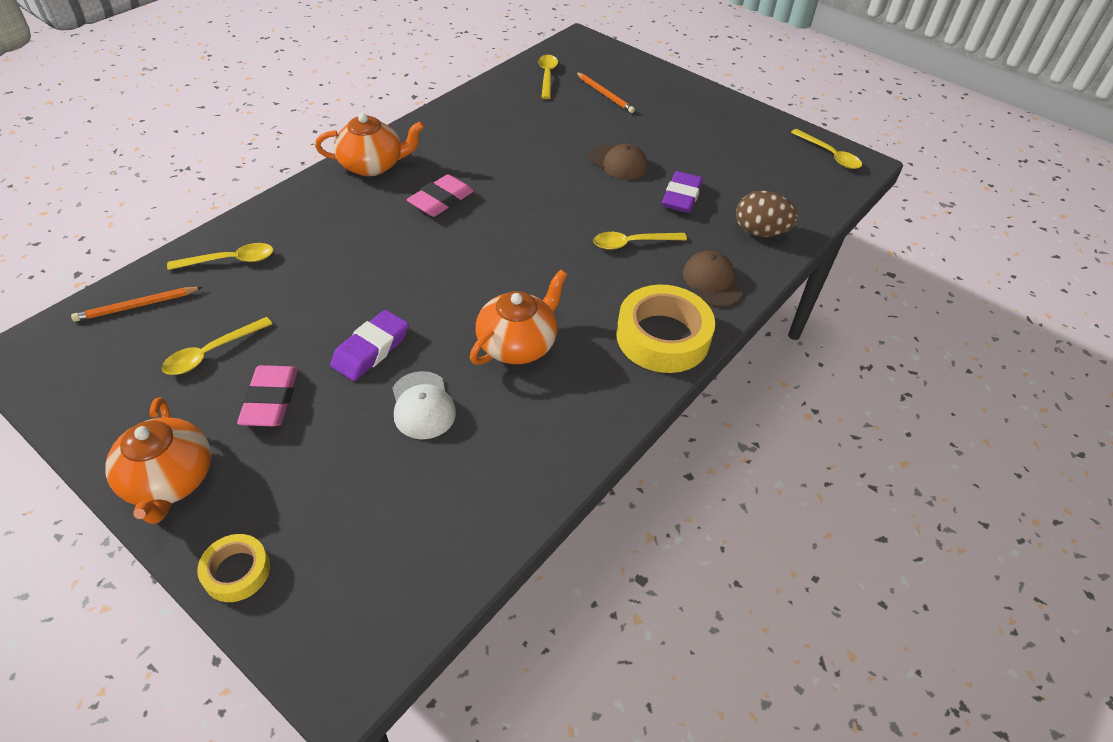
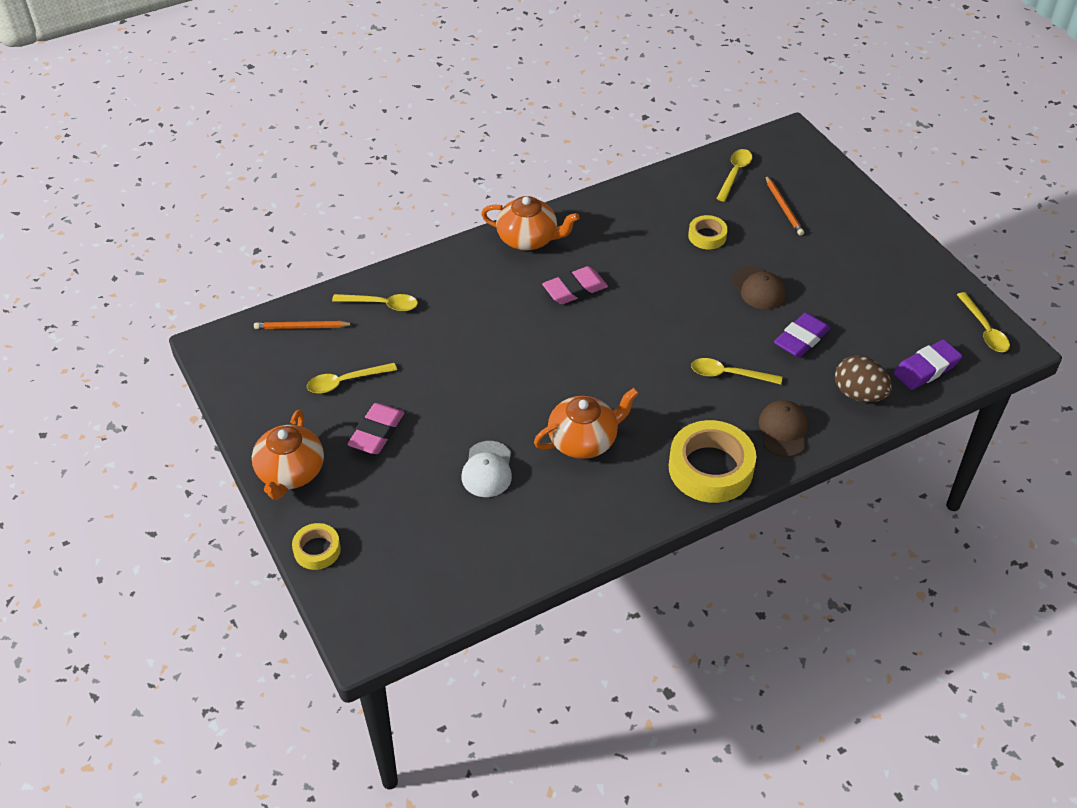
camera: 25 degrees right, 0 degrees up
purple eraser [330,310,409,381] -> purple eraser moved to [893,340,962,390]
none -> yellow tape [688,215,728,249]

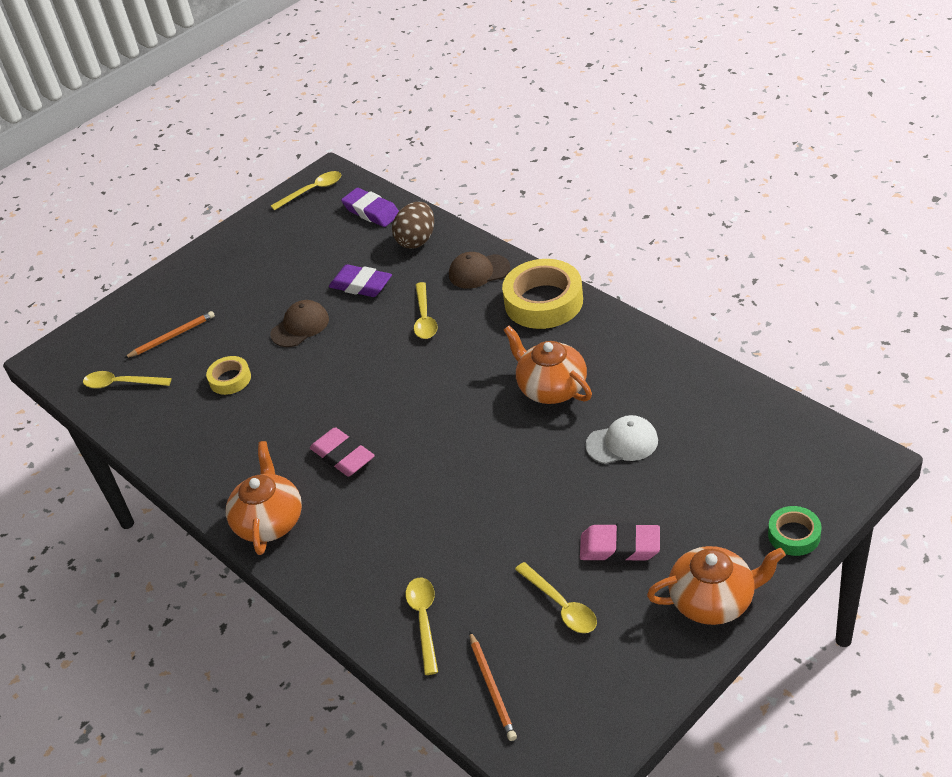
camera: 100 degrees left, 5 degrees down
yellow tape [292,523,341,570] -> green tape [768,506,822,556]

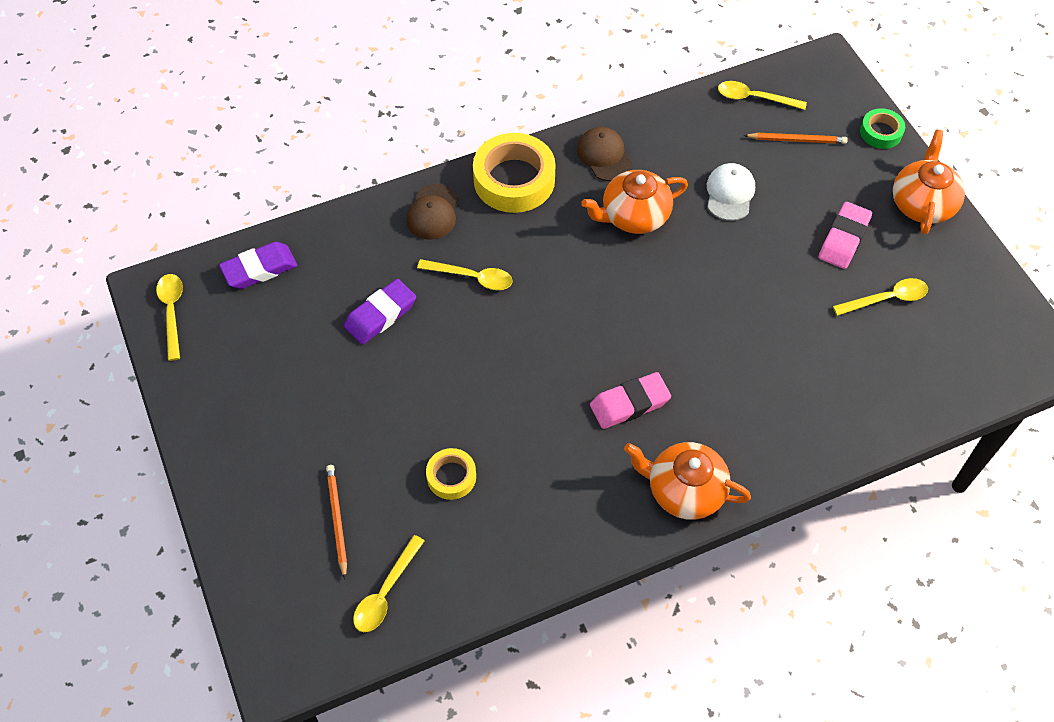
camera: 75 degrees left, 15 degrees up
brown cap [270,300,329,347] -> brown cap moved to [577,127,633,181]
brown egg [392,202,434,249] -> none
yellow spoon [406,578,438,675] -> yellow spoon moved to [718,81,807,110]
orange pencil [470,632,517,741] -> orange pencil moved to [743,133,848,144]

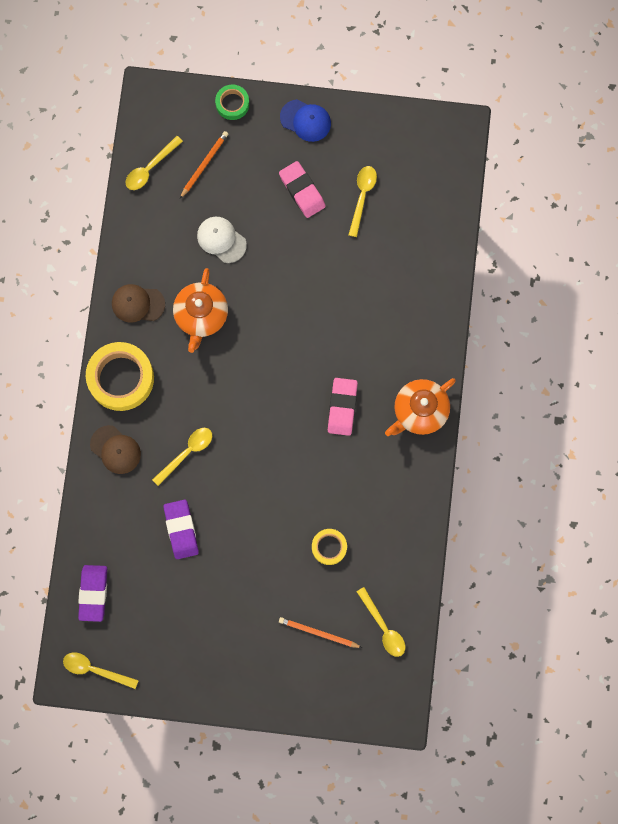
camera: 60 degrees left, 20 degrees up
orange teapot [893,130,965,235] -> blue cap [280,99,331,142]

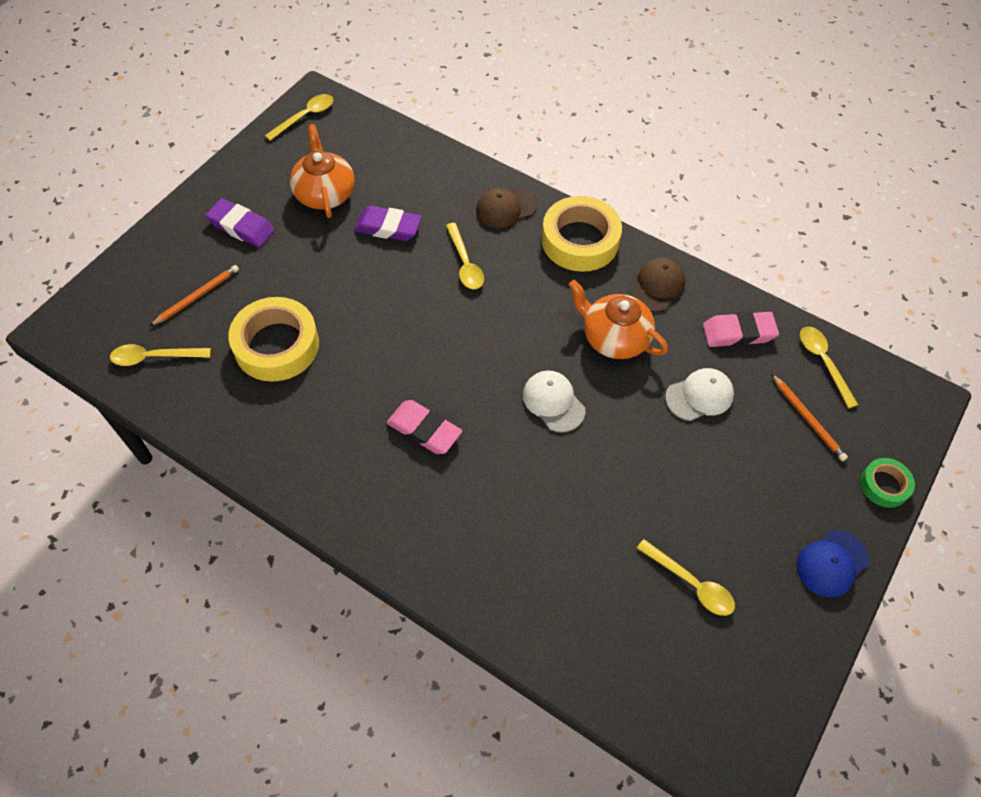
camera: 115 degrees right, 20 degrees down
purple eraser [78,565,107,622] -> purple eraser moved to [205,199,275,248]
pink eraser [279,161,325,218] -> pink eraser moved to [703,311,779,347]
yellow tape [312,529,347,565] -> yellow tape [228,297,319,382], size x1.90
orange teapot [385,378,456,436] -> orange teapot moved to [290,124,355,218]
none -> white cap [523,371,585,432]

